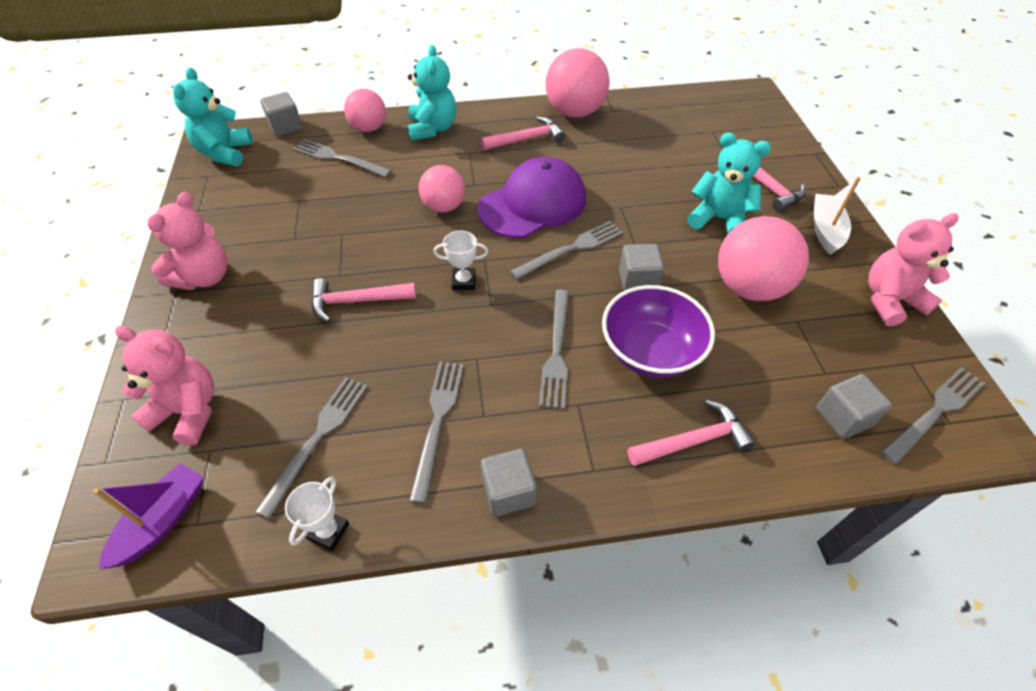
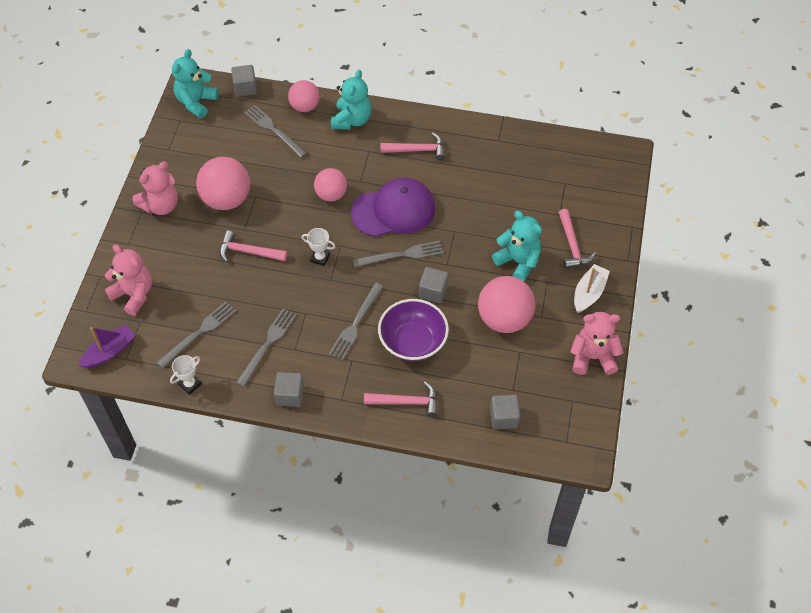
camera: 20 degrees right, 5 degrees up
pink ball [546,48,609,118] -> pink ball moved to [196,157,250,210]
grey fork [881,367,986,464] -> none

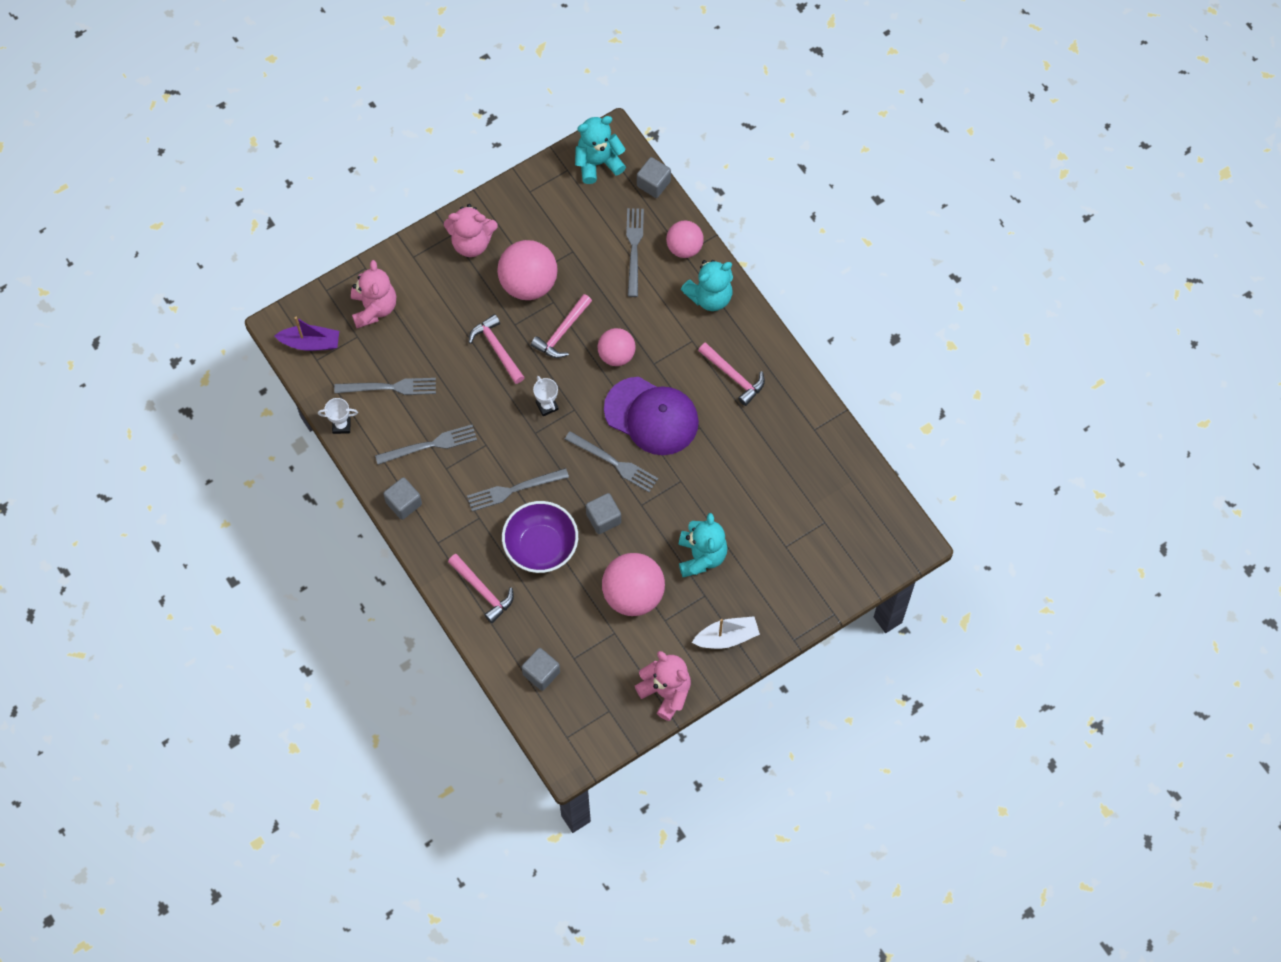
camera: 45 degrees right, 10 degrees up
pink hammer [558,209,596,269] -> pink hammer moved to [531,294,592,358]

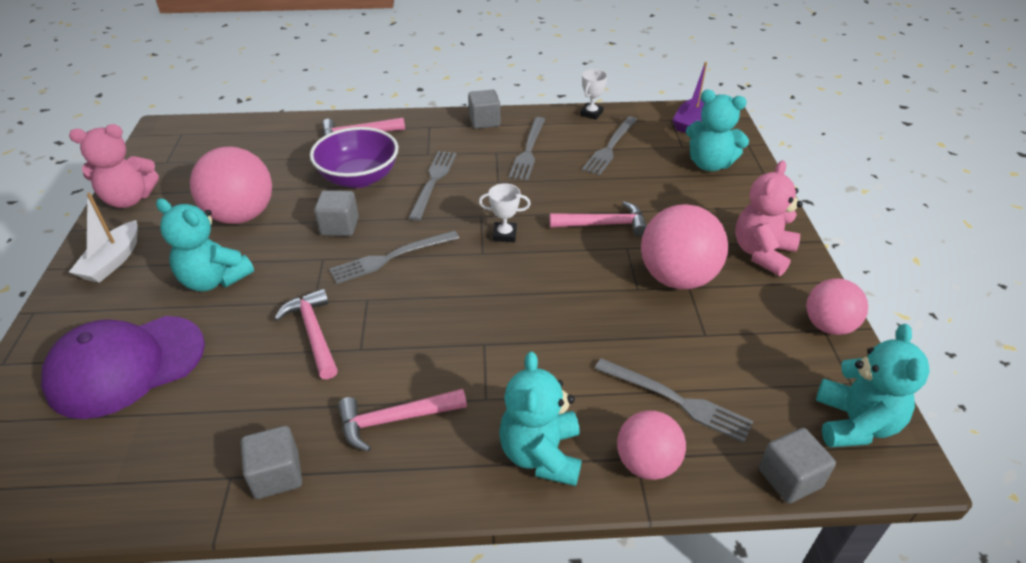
camera: 120 degrees right, 25 degrees down
pink teddy bear [351,260,396,328] -> turquoise teddy bear [686,90,749,171]
grey cube [522,648,560,691] -> grey cube moved to [241,426,302,499]
pink hammer [531,294,592,358] -> pink hammer moved to [274,289,338,379]
pink ball [598,328,636,366] -> pink ball moved to [806,278,868,335]
purple cap [604,377,699,455] -> purple cap moved to [41,316,205,419]

